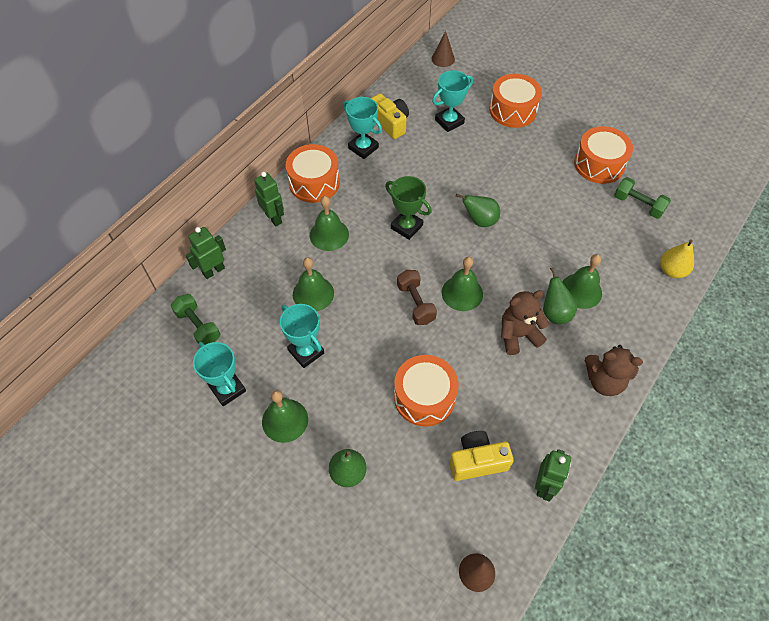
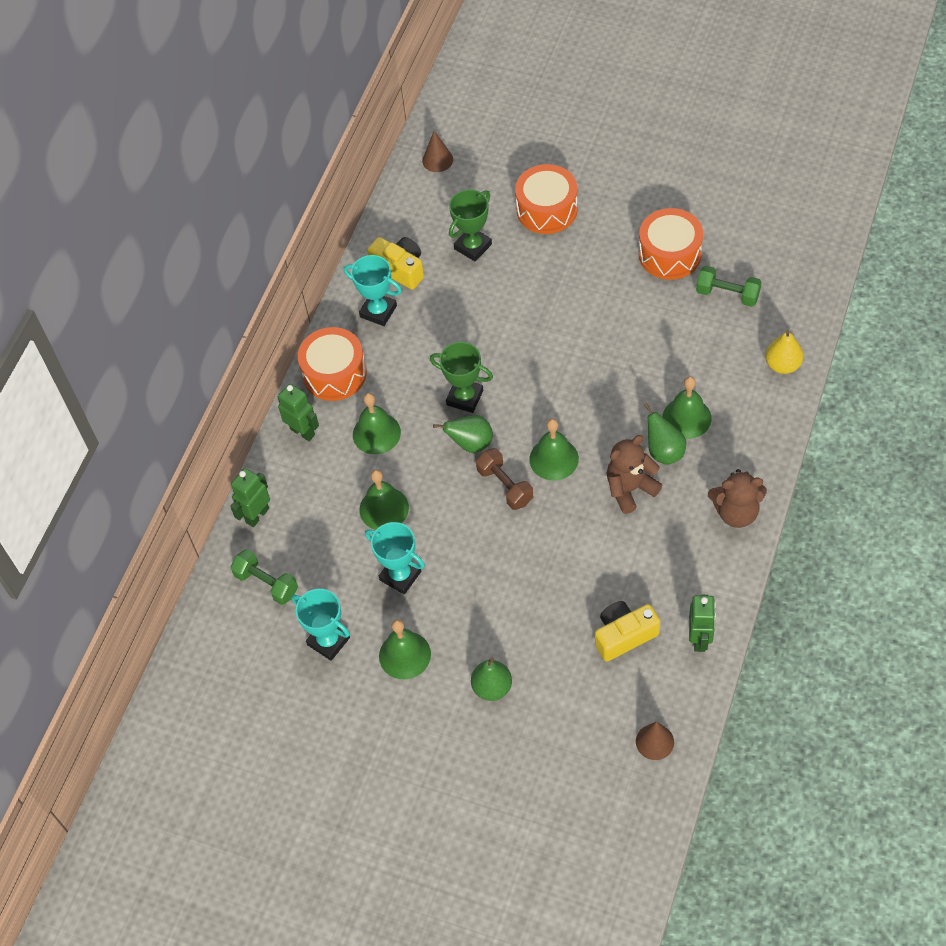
camera: 10 degrees left, 0 degrees up
orange drum [394,355,458,427] -> none
turquoise trophy [432,70,473,132] -> green trophy [449,189,492,262]
green pear [456,194,500,227] -> green pear moved to [433,415,493,453]

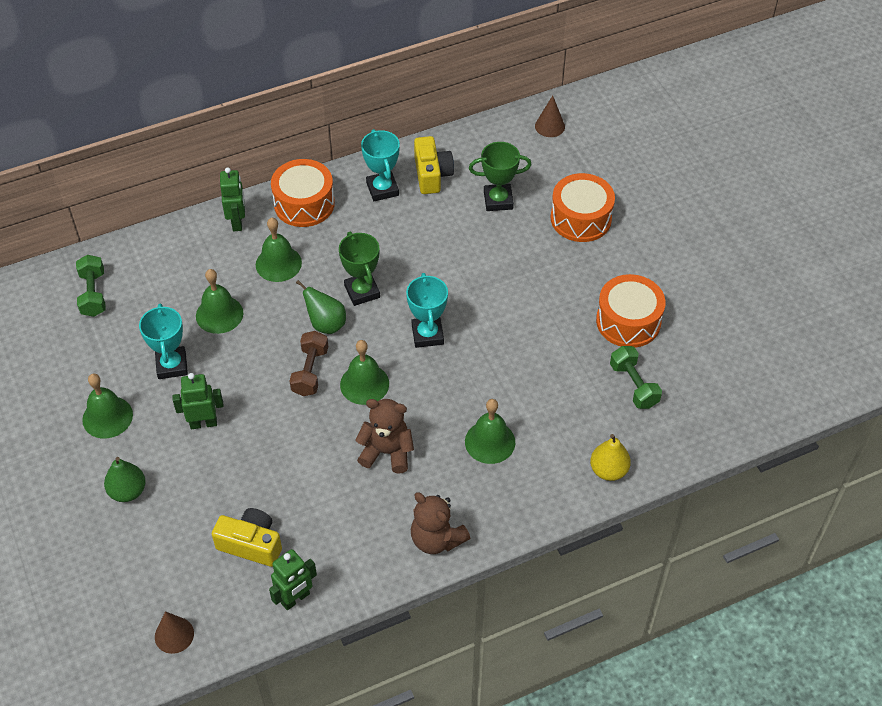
camera: 40 degrees right, 5 degrees down
green robot [230,468,270,527] -> green robot moved to [172,373,224,429]
turquoise trophy [291,589,350,661] -> turquoise trophy moved to [406,273,448,348]
green pear [644,403,686,465] -> none

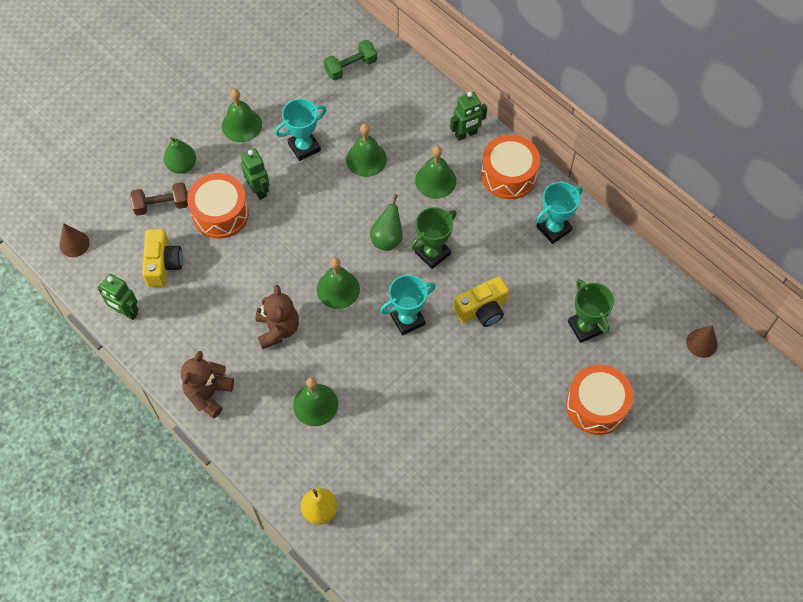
camera: 70 degrees right, 10 degrees up
brown dumbbell [290,331,328,396] -> brown dumbbell moved to [130,182,188,216]
yellow camera [414,136,454,194] -> yellow camera moved to [454,276,509,327]
orange drum [596,274,666,348] -> orange drum moved to [187,173,249,238]
green dumbbell [610,346,662,409] -> none

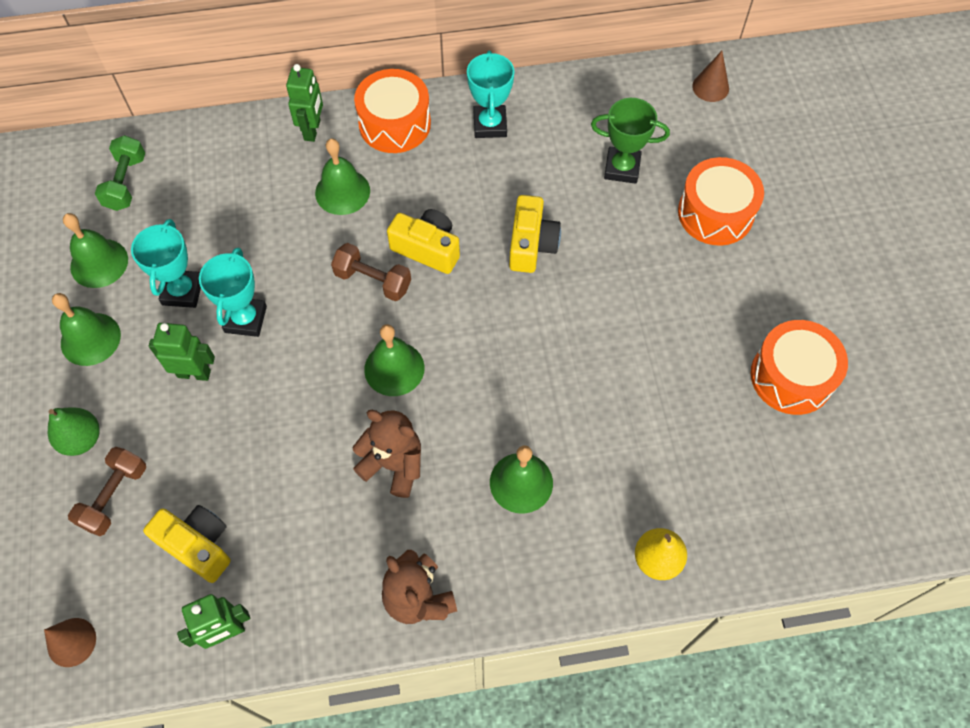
camera: 55 degrees left, 0 degrees up
orange drum [187,173,249,238] -> orange drum moved to [751,320,848,415]
green bell [346,124,387,177] -> green bell moved to [63,213,128,288]
green pear [370,194,403,251] -> brown dumbbell [331,243,411,301]
turquoise trophy [380,275,436,335] -> turquoise trophy moved to [199,247,267,337]
green trophy [411,207,457,269] -> yellow camera [387,209,460,274]

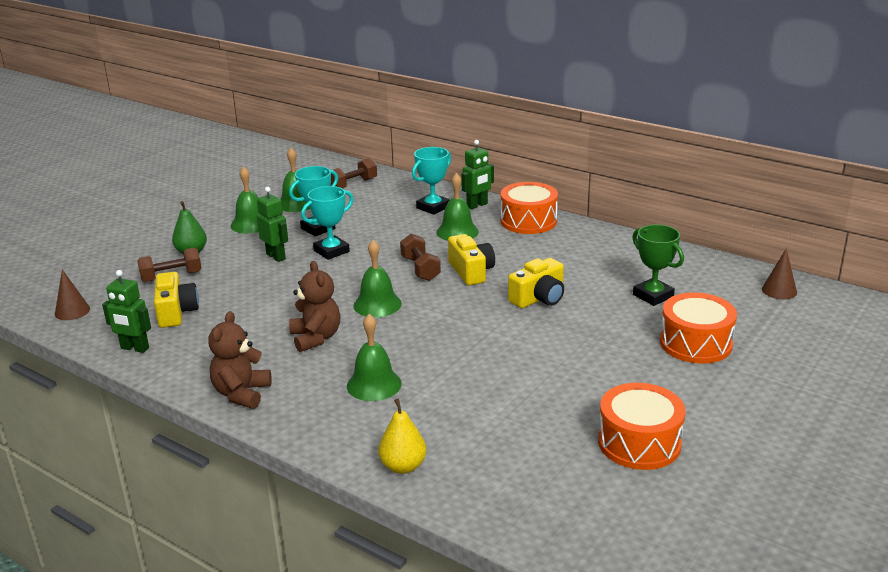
camera: 45 degrees right, 35 degrees down
green dumbbell [95,135,145,211] -> brown dumbbell [331,158,377,189]
turquoise trophy [467,51,514,138] -> turquoise trophy moved to [412,147,451,215]

